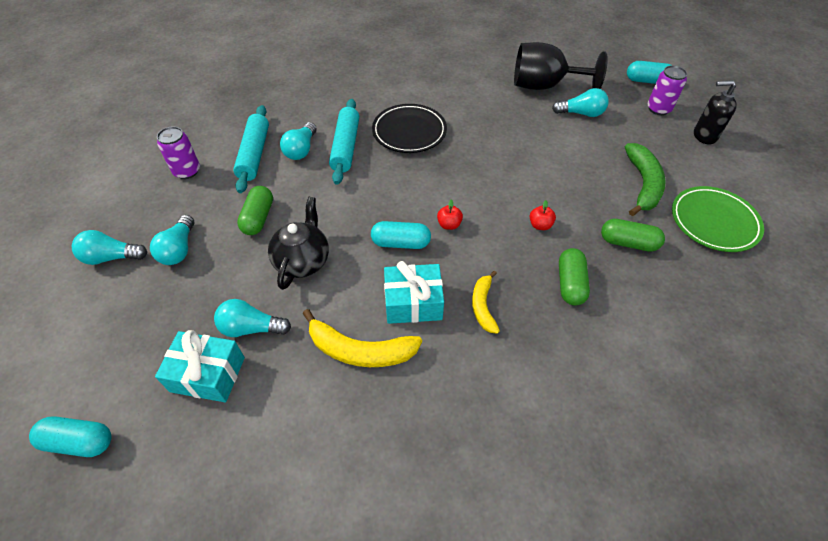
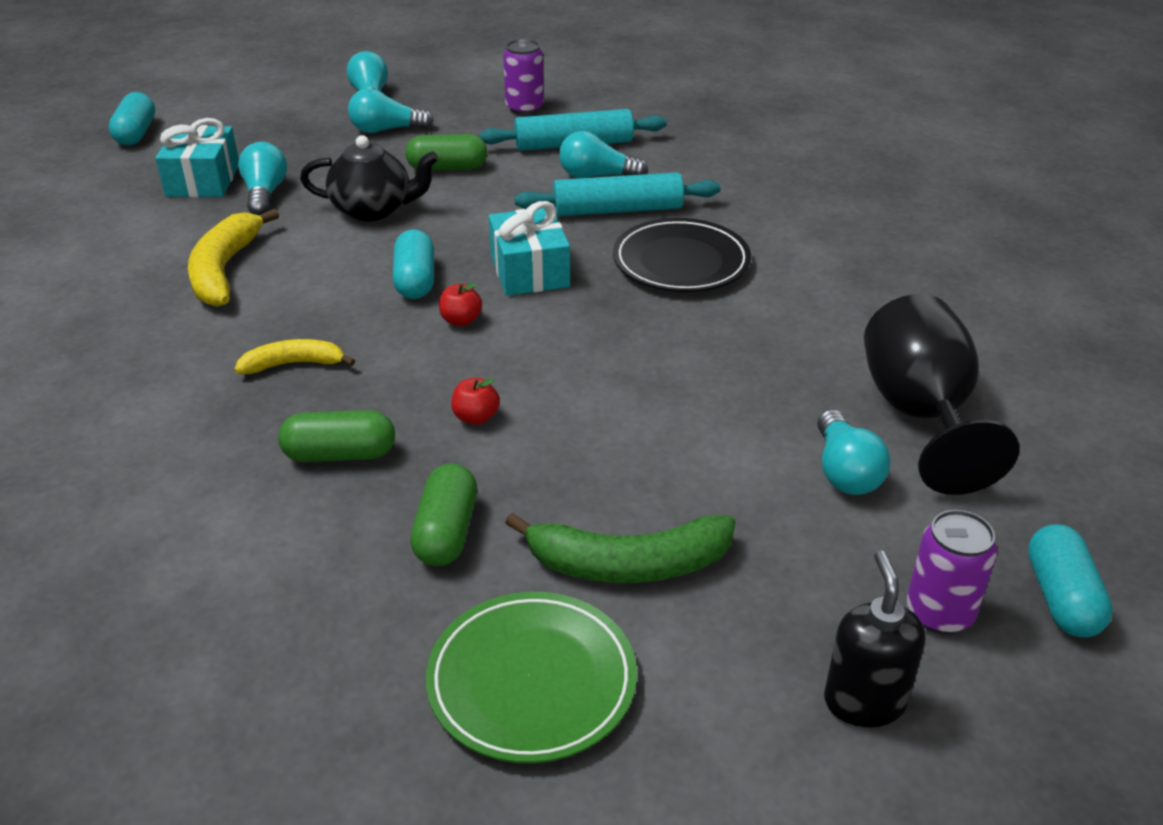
camera: 80 degrees right, 15 degrees down
turquoise gift [384,261,444,324] -> turquoise gift moved to [489,201,570,296]

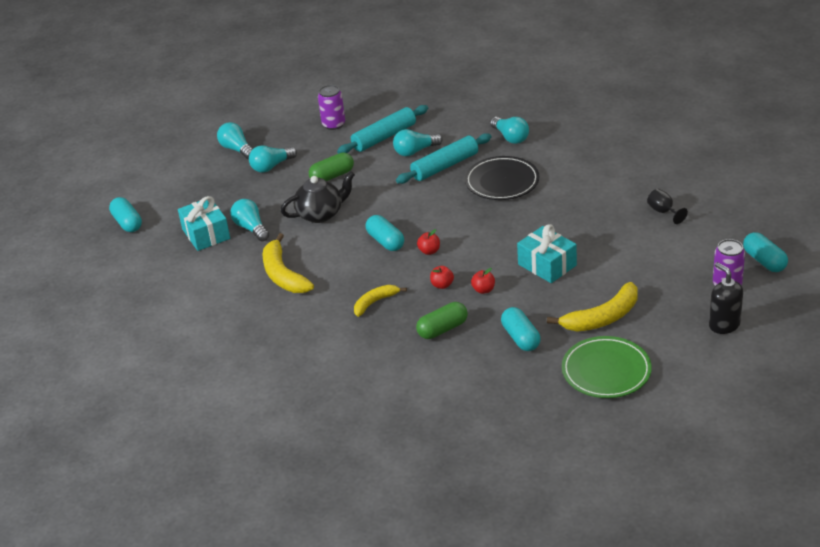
camera: 25 degrees left, 0 degrees up
green capsule [410,463,477,566] -> turquoise capsule [501,307,540,351]
turquoise gift [489,201,570,296] -> turquoise gift moved to [517,224,577,283]
green banana [505,512,735,583] -> yellow banana [547,282,638,332]
turquoise light bulb [817,410,890,495] -> turquoise light bulb moved to [490,117,529,144]
black goblet [864,294,1019,495] -> black goblet [647,189,688,224], size x0.43
none -> red apple [430,266,454,289]

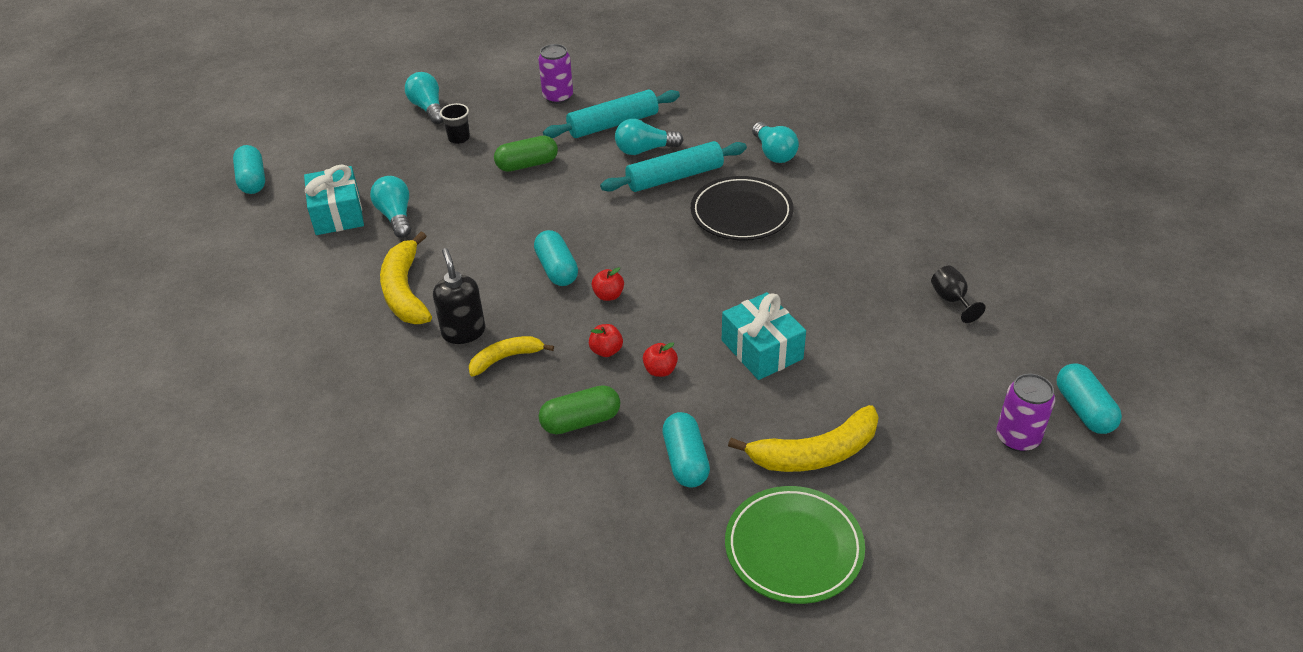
camera: 10 degrees right, 5 degrees up
turquoise light bulb [249,145,297,173] -> black cup [440,103,470,144]
black teapot [281,171,355,223] -> none
black soap dispenser [709,262,743,334] -> black soap dispenser moved to [433,248,485,344]

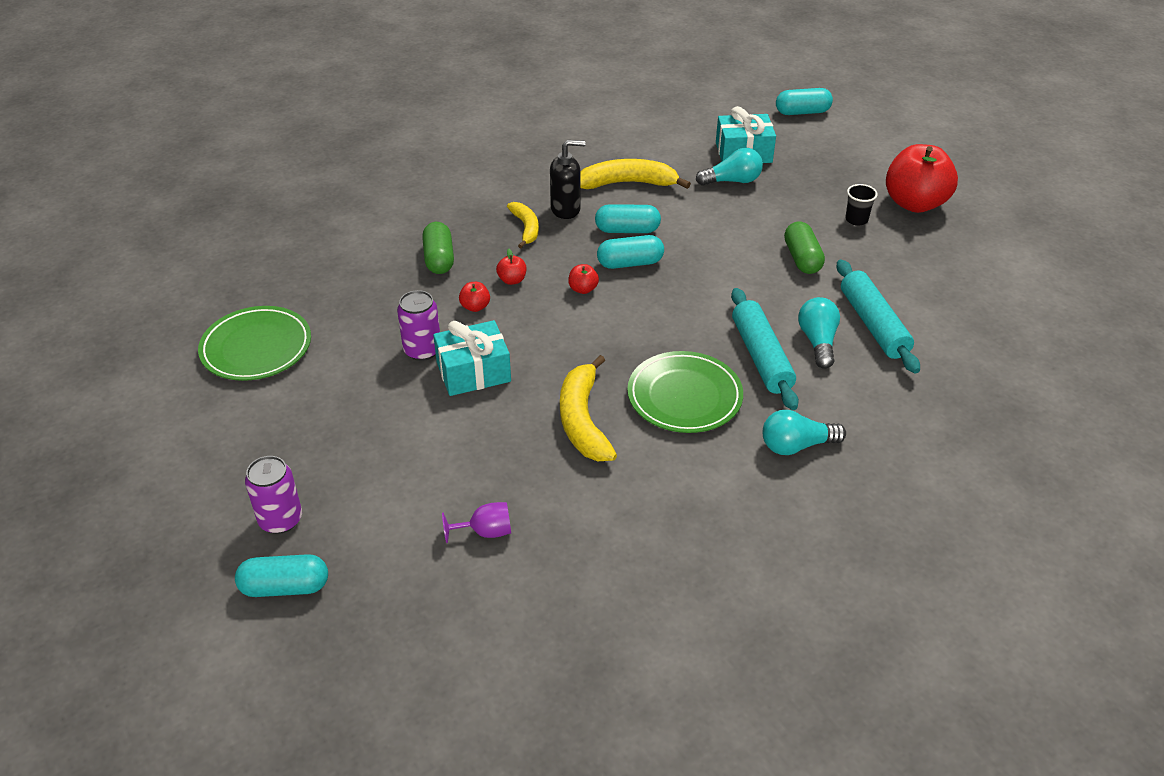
camera: 100 degrees right, 0 degrees up
turquoise light bulb [405,72,444,124] -> red apple [886,144,958,213]
purple can [538,44,573,104] -> purple can moved to [397,290,440,361]
turquoise capsule [662,412,710,487] -> turquoise capsule moved to [595,204,661,233]
black plate [691,176,794,241] -> green plate [627,351,743,433]
yellow banana [728,405,879,472] -> yellow banana moved to [560,355,617,461]
black goblet [931,266,986,323] -> purple goblet [442,502,511,543]

